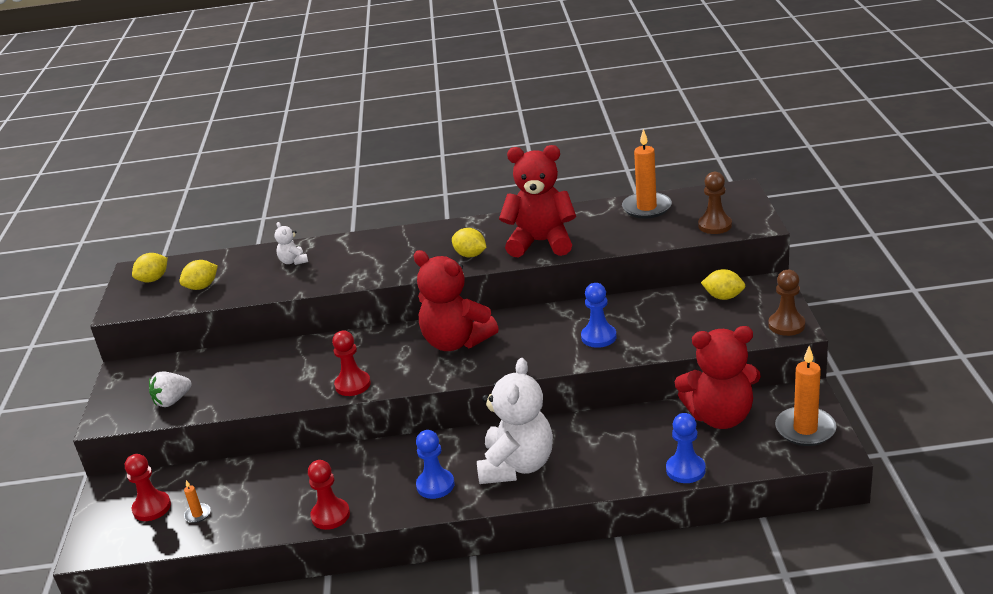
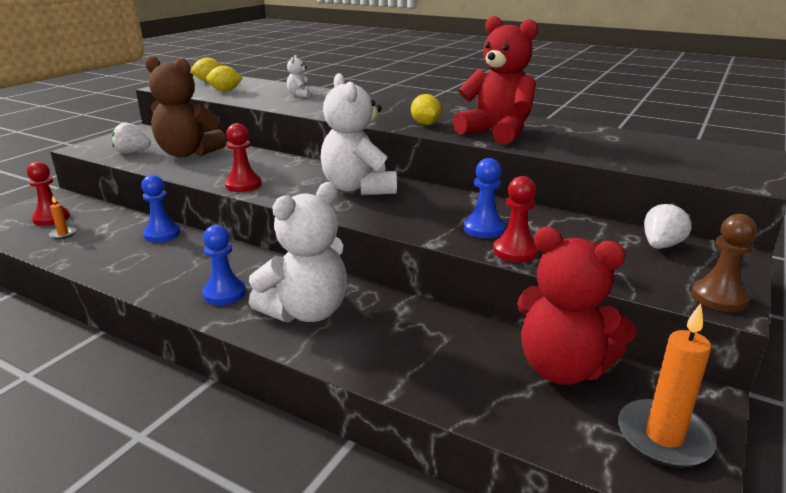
camera: 30 degrees right, 5 degrees down
red pawn [308,460,350,530] -> red pawn moved to [493,176,539,262]
red teddy bear [414,250,499,351] -> white teddy bear [320,73,397,195]
orange candle [622,129,672,219] -> none
blue pawn [666,413,706,483] -> blue pawn moved to [141,175,181,242]
brown pawn [698,172,732,234] -> none
yellow lemon [701,269,745,300] -> white strawberry [644,203,691,249]
none -> brown teddy bear [145,56,227,157]

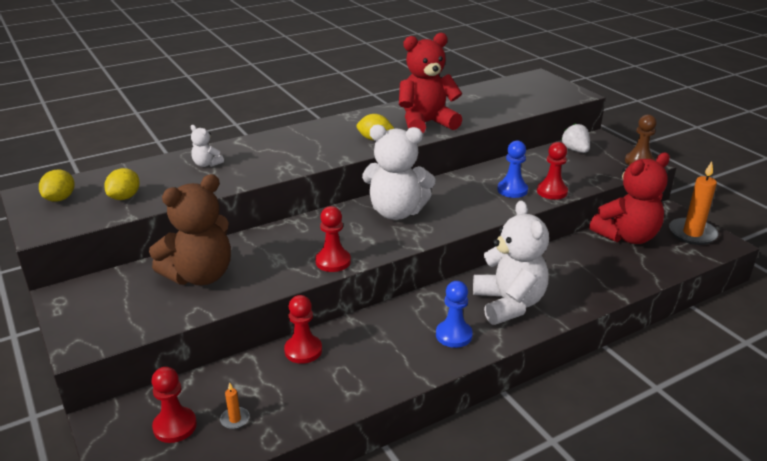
camera: 60 degrees left, 5 degrees up
white strawberry [112,122,151,154] -> none
blue pawn [141,175,181,242] -> red pawn [284,295,322,364]

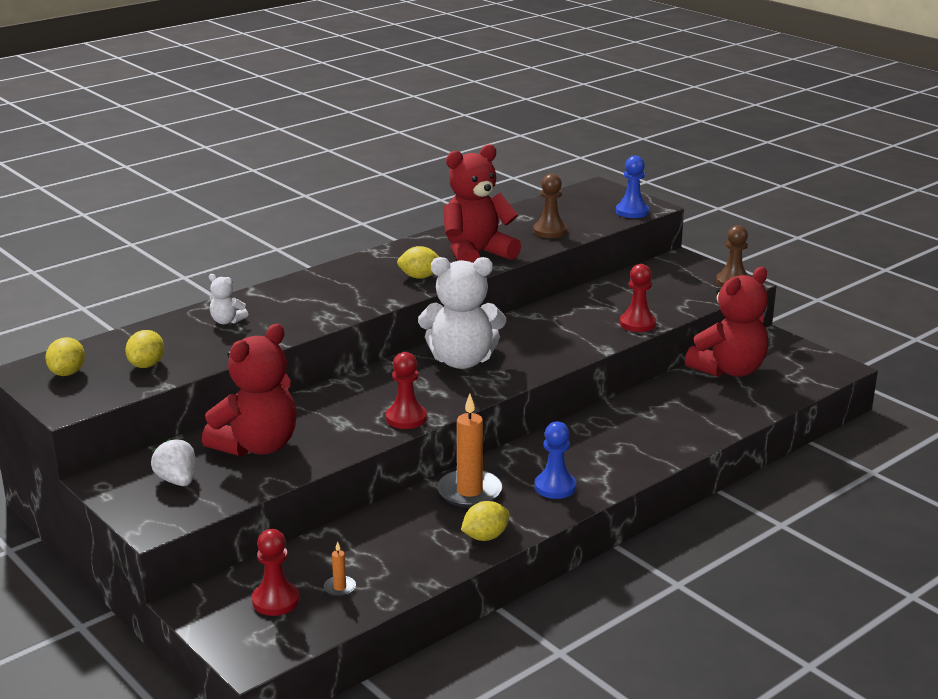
camera: 10 degrees left, 5 degrees down
brown teddy bear [149,174,231,285] -> red teddy bear [202,324,297,457]
red pawn [284,295,322,364] -> none
white teddy bear [473,200,549,325] -> none
blue pawn [497,140,528,198] -> blue pawn moved to [616,155,649,218]
white strawberry [561,123,590,153] -> white strawberry moved to [151,438,195,486]
orange candle [669,161,719,245] -> orange candle moved to [437,394,502,508]
none -> yellow lemon [461,501,510,541]
none -> brown pawn [533,174,567,238]

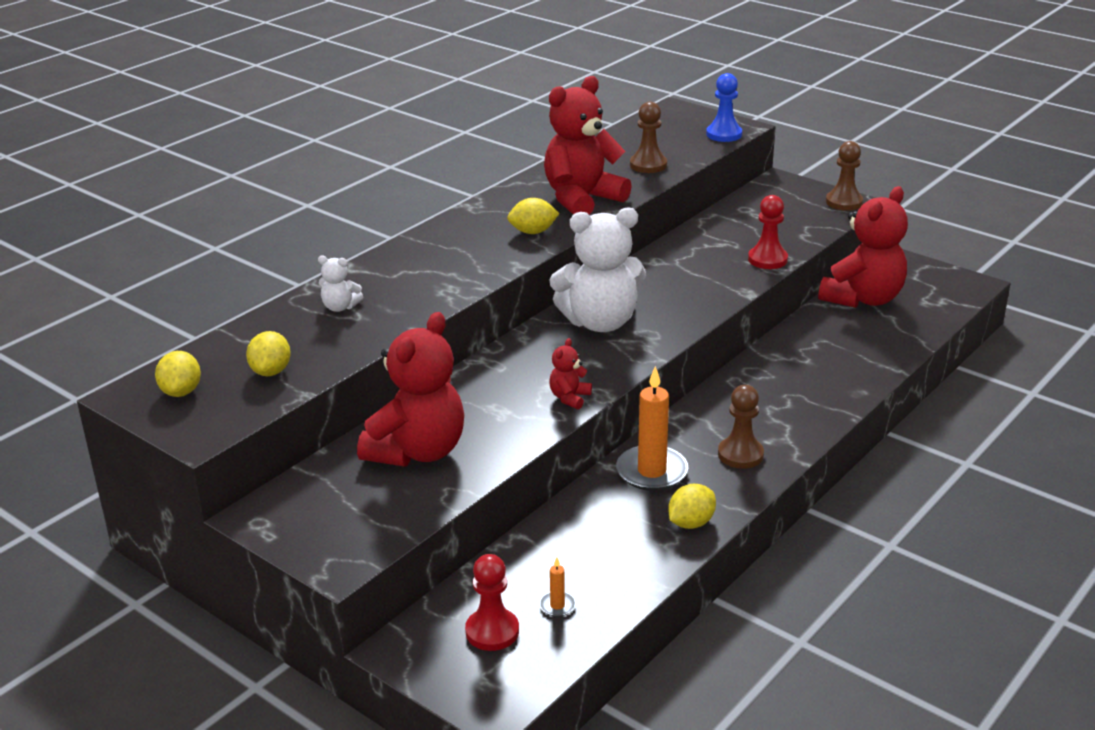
camera: 10 degrees left, 5 degrees up
white strawberry [151,438,195,486] -> none
red pawn [386,352,427,429] -> red teddy bear [549,338,592,410]
blue pawn [535,422,576,499] -> brown pawn [718,385,764,469]

